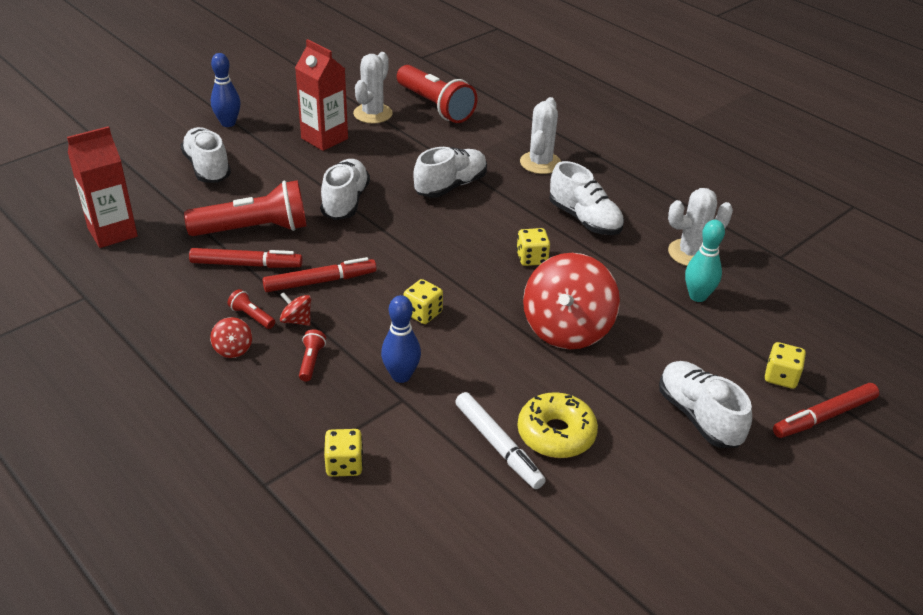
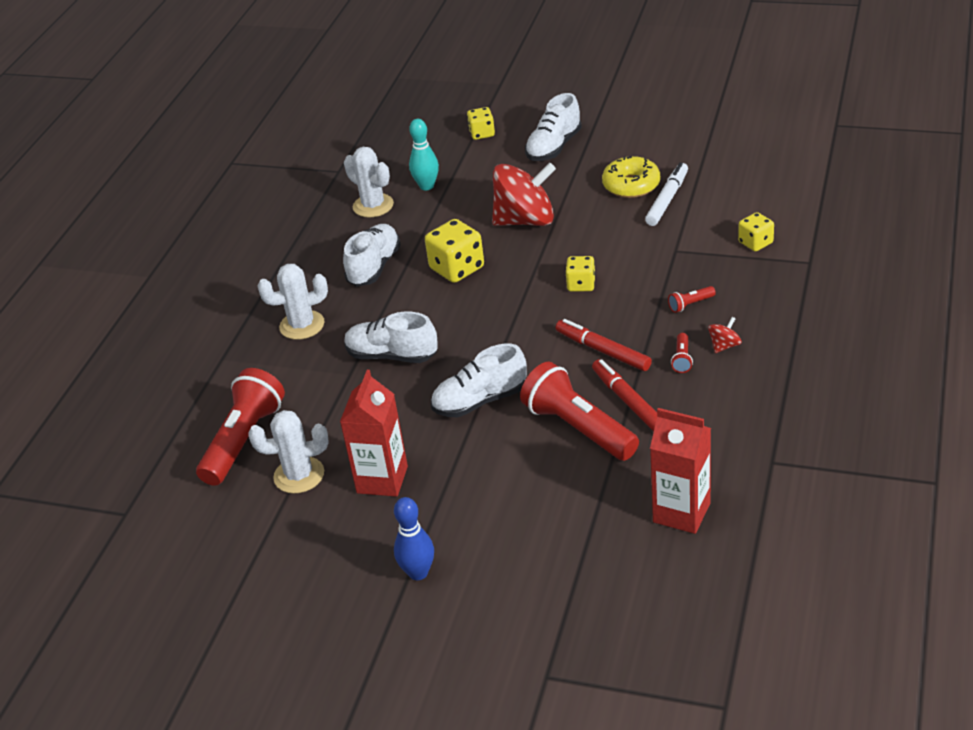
camera: 115 degrees left, 0 degrees up
white shoe [181,127,231,183] -> none
red spinning top [280,292,311,326] -> none
blue bowling pin [381,295,421,383] -> none
yellow dice [517,228,550,266] -> yellow dice [425,219,484,283], size x1.64
red marker [773,383,879,438] -> none

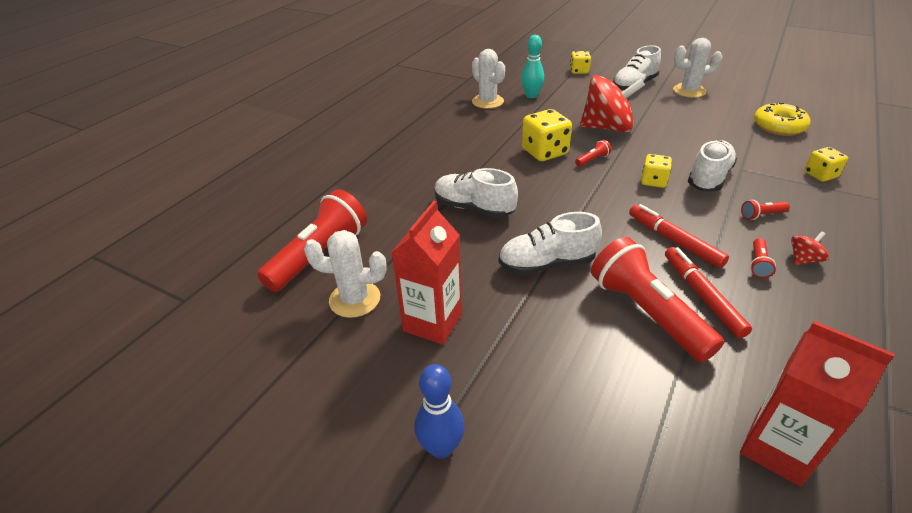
camera: 10 degrees right, 0 degrees up
white cactus [258,264,328,340] -> white cactus moved to [673,38,722,98]
white shoe [343,224,401,287] -> white shoe moved to [688,140,737,191]
yellow donut [602,156,660,198] -> yellow donut moved to [754,102,810,136]
white marker [645,162,688,226] -> none
none -> red flashlight [575,140,612,167]

